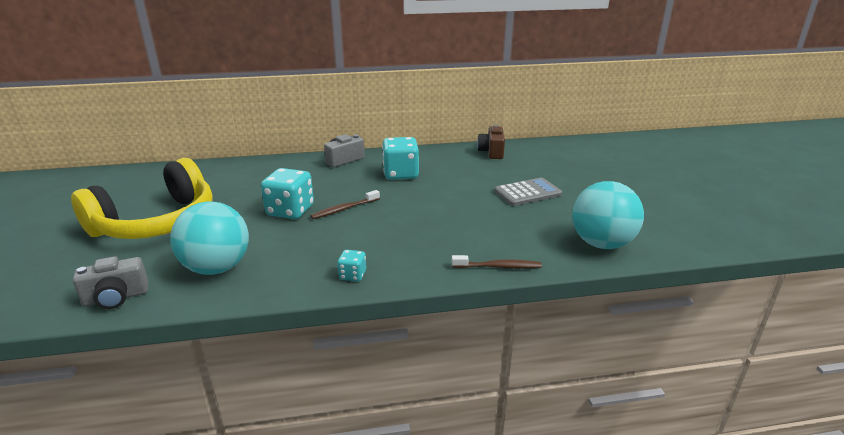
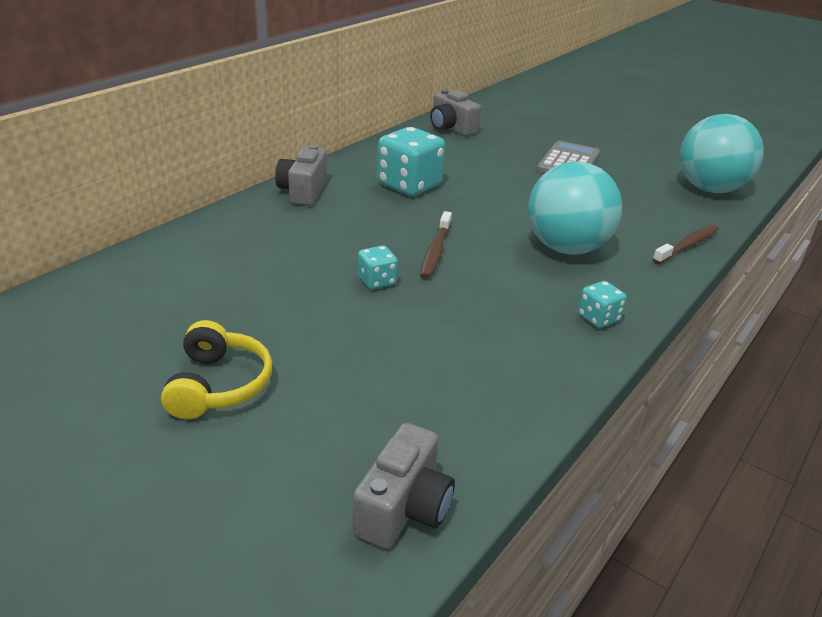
camera: 45 degrees left, 5 degrees up
yellow headphones [71,158,213,239] -> yellow headphones [161,320,272,420], size x0.48
turquoise ball [170,201,249,275] -> turquoise ball moved to [528,162,622,255]
turquoise dice [261,168,314,219] -> turquoise dice [358,245,398,290], size x0.51
brown camera [477,125,505,159] -> grey camera [430,89,481,136]

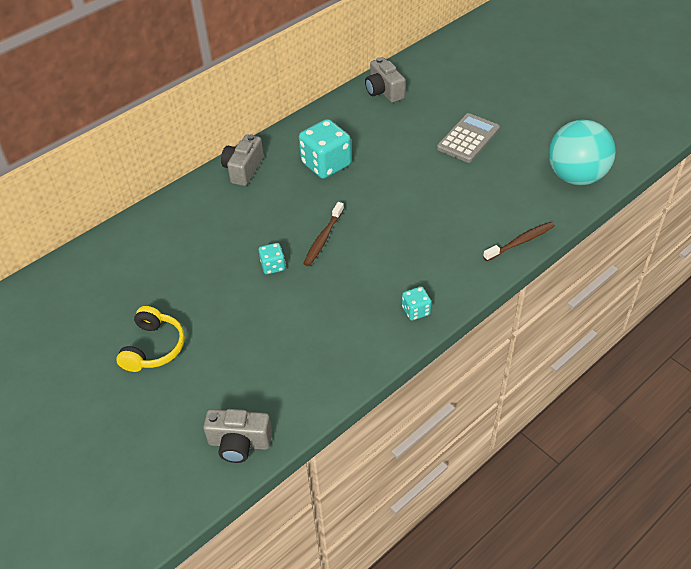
camera: 15 degrees right, 15 degrees up
grey camera [353,423,455,549] -> grey camera turned 60 degrees clockwise [203,409,272,463]
turquoise ball [528,162,622,255] -> none

